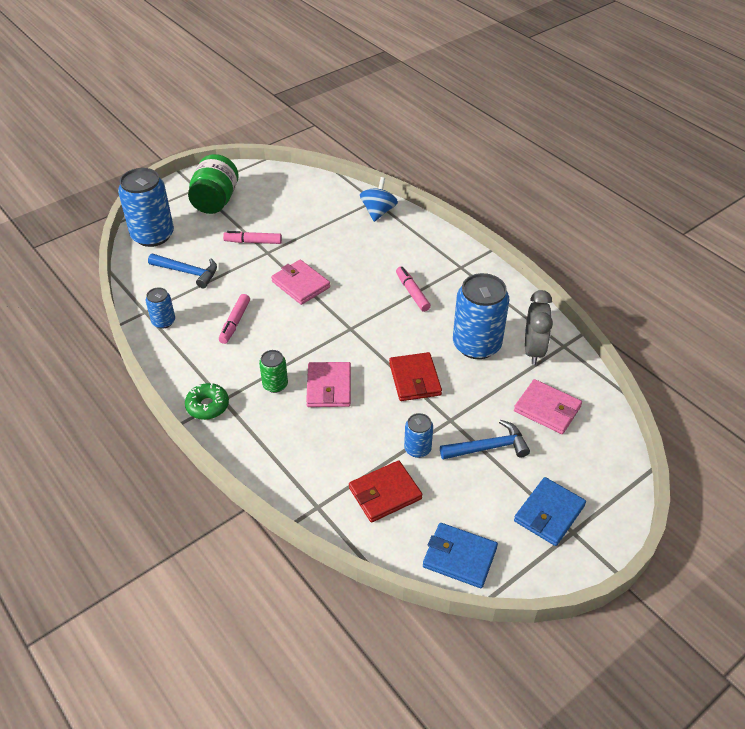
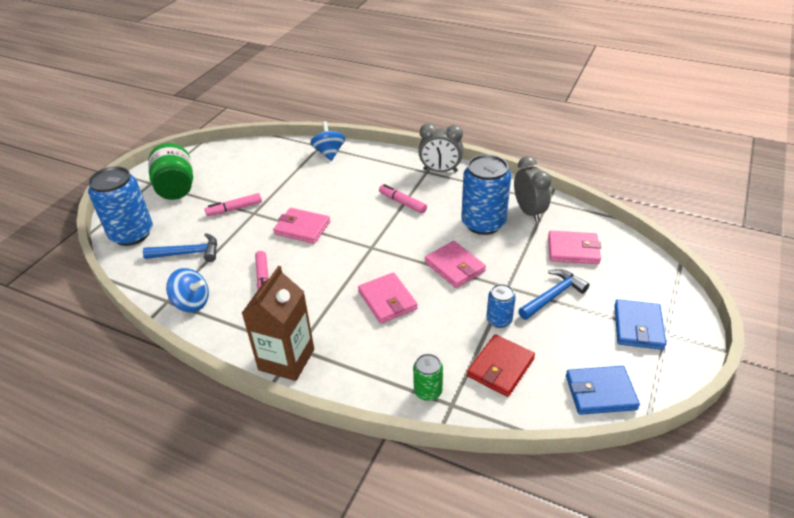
camera: 25 degrees left, 5 degrees down
blue can [146,287,175,329] -> blue spinning top [166,268,209,312]
green donut [185,382,229,420] -> brown carton [242,266,314,381]
green can [259,350,288,393] -> green can moved to [413,354,443,401]
red wallet [389,352,442,401] -> pink wallet [425,241,486,288]
none -> grey clock [418,123,463,172]

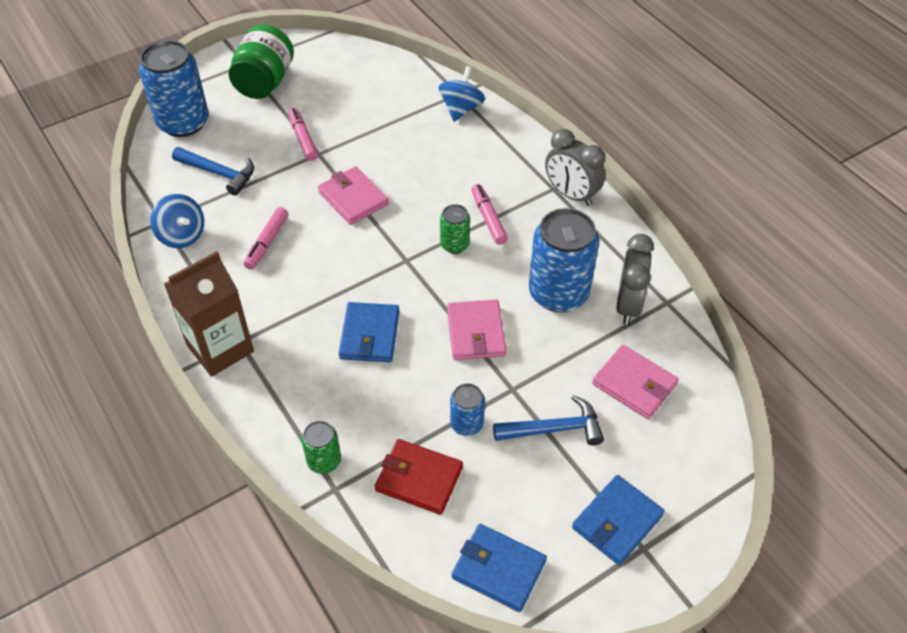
camera: 30 degrees right, 10 degrees up
pink marker [204,193,262,216] -> pink marker turned 60 degrees clockwise [288,108,318,161]
pink wallet [358,272,418,324] -> blue wallet [338,302,399,362]
red wallet [467,334,535,397] -> red wallet turned 45 degrees clockwise [375,439,463,515]
none -> green can [440,204,470,254]

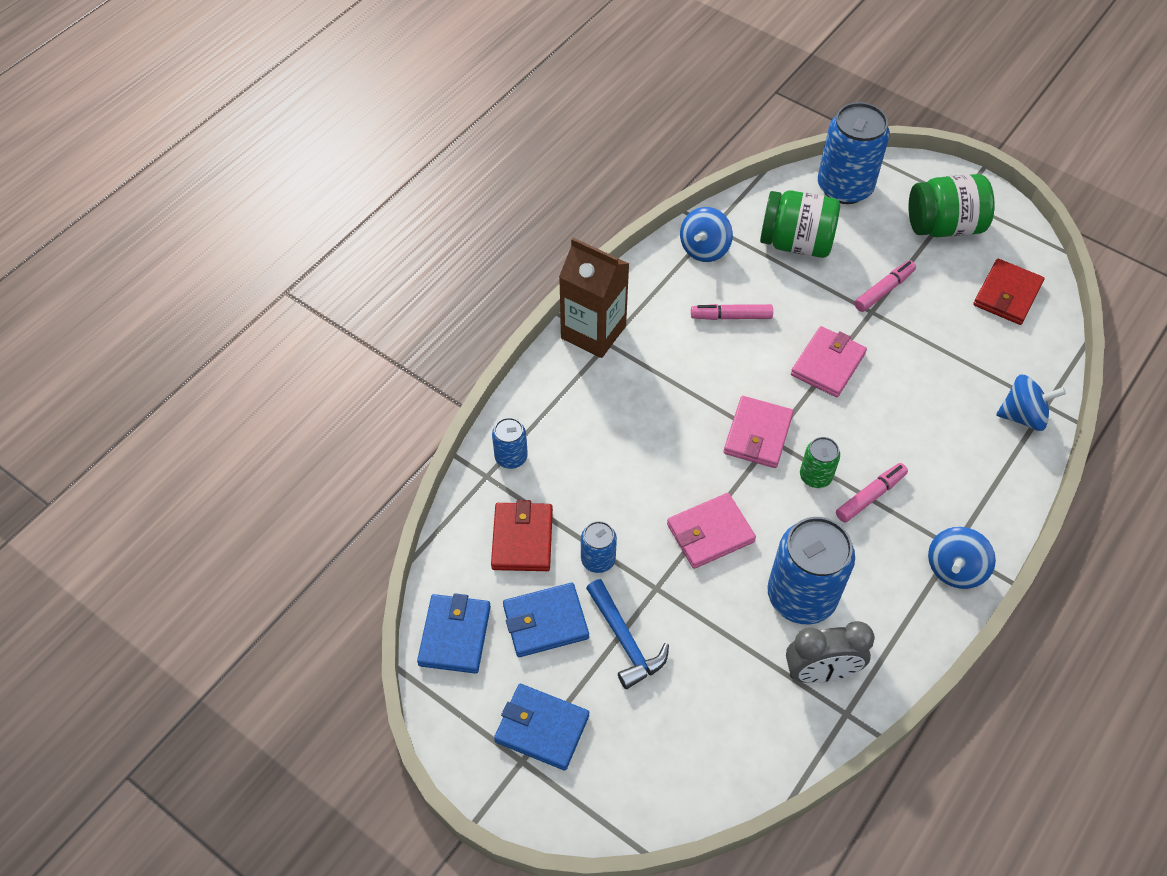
camera: 70 degrees right, 5 degrees up
blue hammer [172,147,254,196] -> green jar [760,190,840,258]
green can [302,421,341,474] -> blue can [492,418,528,469]
blue wallet [338,302,399,362] -> blue wallet moved to [503,583,589,657]
grey clock [545,129,605,206] -> blue spinning top [928,527,996,589]
pink wallet [592,345,679,419] -> pink wallet moved to [724,396,793,468]
none -> red wallet [973,259,1045,325]

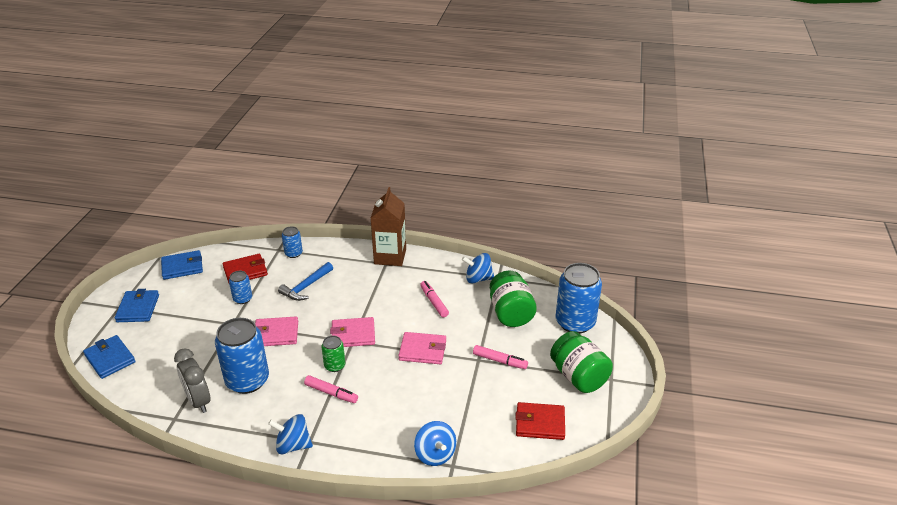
camera: 65 degrees right, 20 degrees down
blue wallet [503,583,589,657] -> blue wallet moved to [83,335,136,379]
blue hammer [586,579,669,689] -> blue hammer moved to [278,262,333,301]
pink wallet [667,493,756,569] -> pink wallet turned 45 degrees counterclockwise [255,316,298,346]

